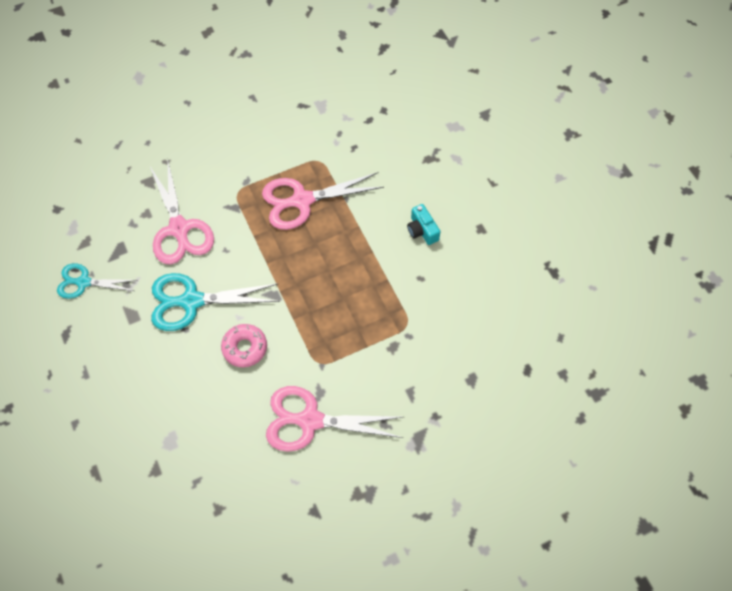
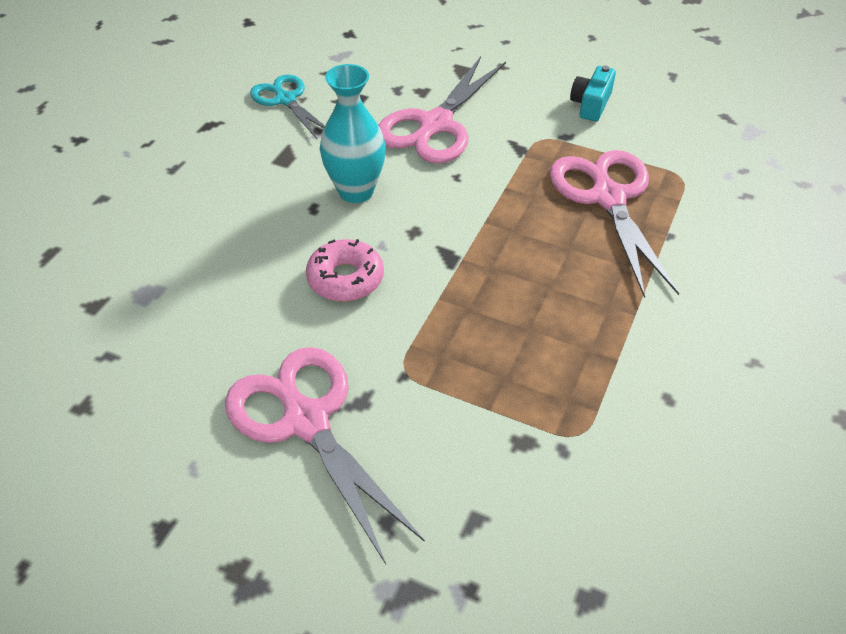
camera: 50 degrees right, 15 degrees down
turquoise scissors [151,273,280,331] -> turquoise vase [320,64,386,203]
pink scissors [262,172,384,230] -> pink scissors turned 45 degrees clockwise [550,150,679,298]
turquoise camera [407,204,441,245] -> turquoise camera moved to [570,66,616,121]

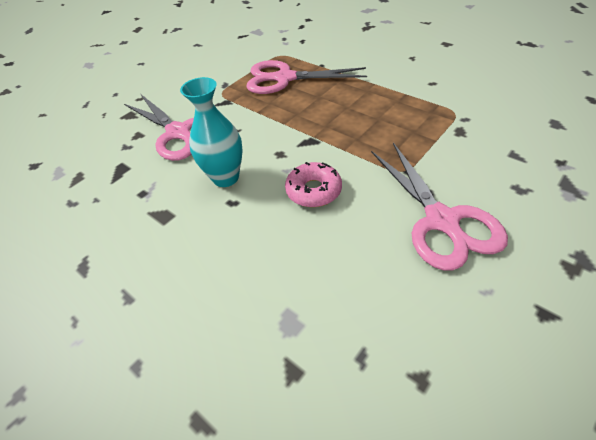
camera: 70 degrees left, 0 degrees up
pink scissors [225,347,425,564] -> pink scissors turned 90 degrees counterclockwise [371,142,508,271]
turquoise scissors [250,74,325,139] -> none
turquoise camera [570,66,616,121] -> none

